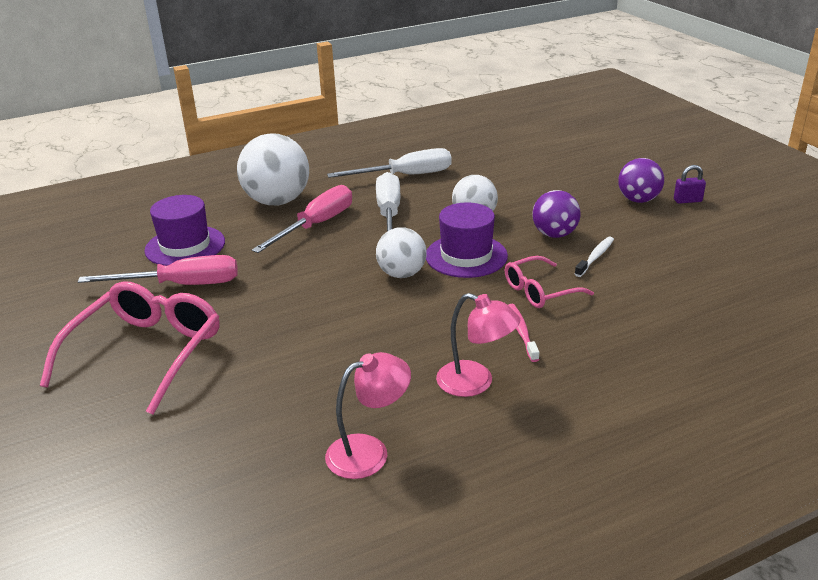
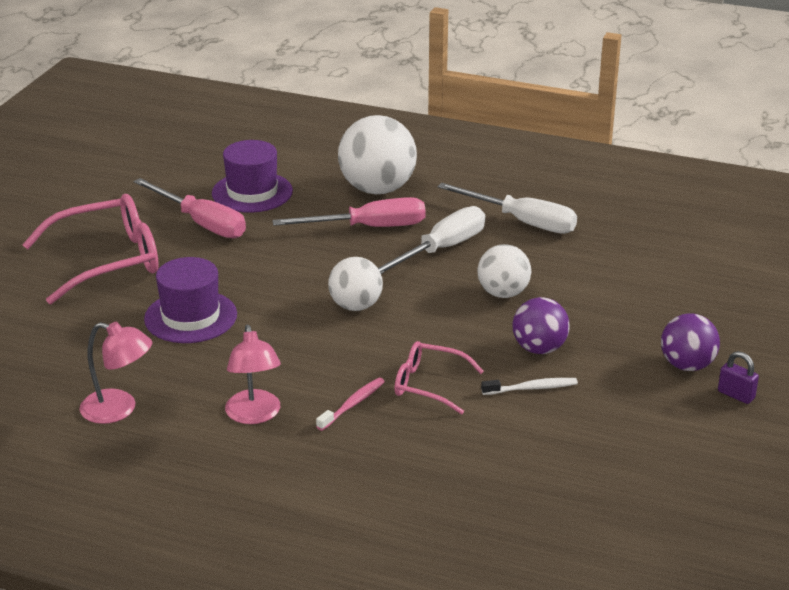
camera: 45 degrees right, 0 degrees up
purple hat [426,202,508,278] -> purple hat moved to [144,257,237,343]

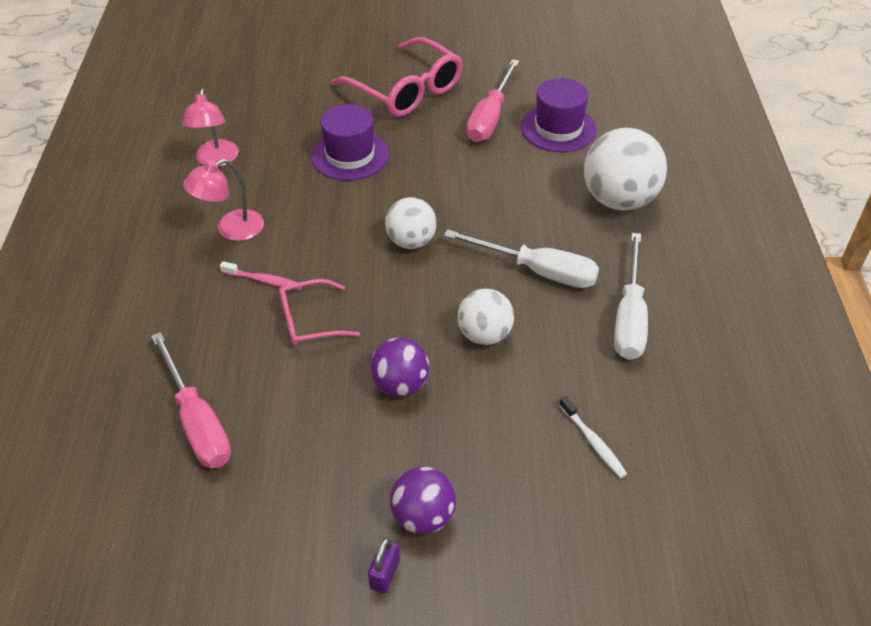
camera: 70 degrees right, 15 degrees up
pink screwdriver [272,197,426,227] -> pink screwdriver moved to [151,332,231,468]
pink glasses [394,341,484,415] -> pink glasses turned 105 degrees counterclockwise [279,279,360,346]
white toothbrush [481,378,578,395] -> white toothbrush moved to [559,396,627,478]

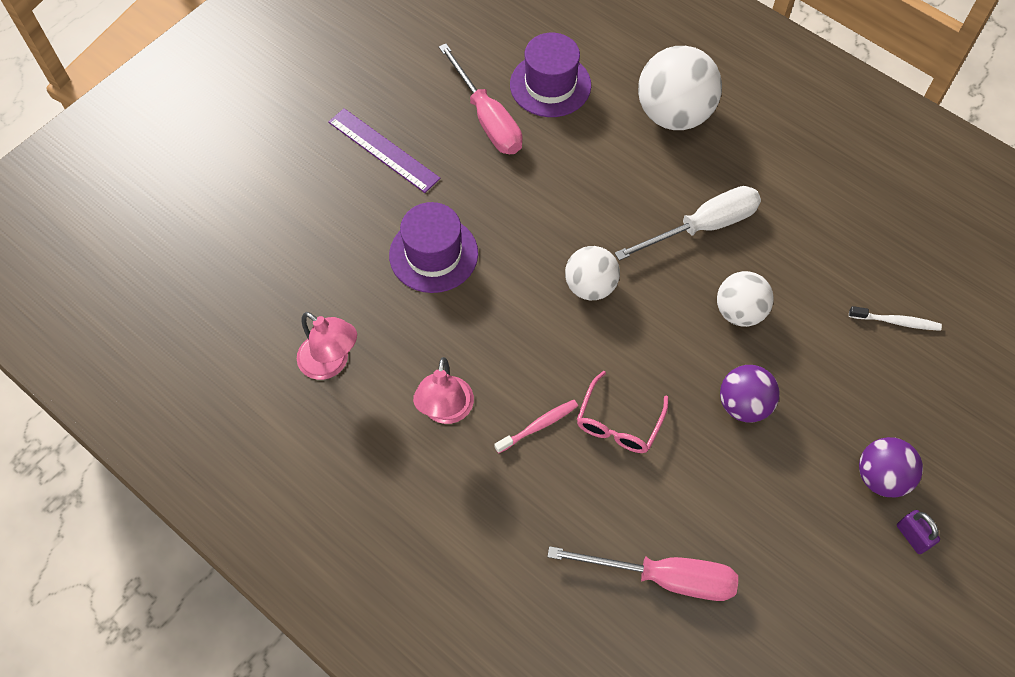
camera: 50 degrees left, 15 degrees up
pink glasses [331,37,463,117] -> purple ruler [328,108,441,193]
white screwdriver [614,233,648,360] -> none

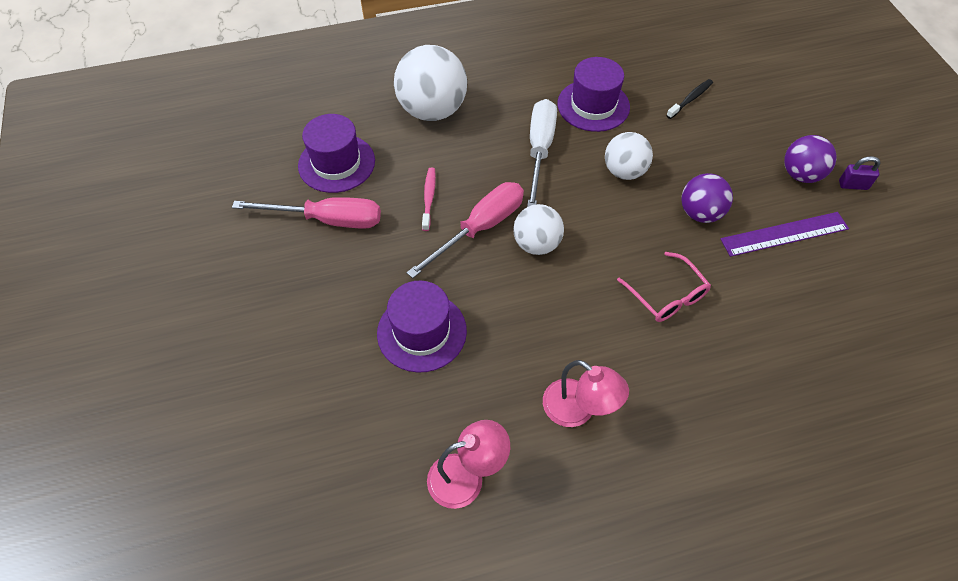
camera: 55 degrees left, 5 degrees down
purple ruler [328,108,441,193] -> purple ruler moved to [721,212,849,257]
pink toothbrush [494,400,578,453] -> pink toothbrush moved to [422,168,436,231]
pink screwdriver [547,546,738,601] -> pink screwdriver moved to [407,182,524,278]
white toothbrush [849,306,942,331] -> black toothbrush [666,79,713,119]
none -> purple hat [557,57,630,132]

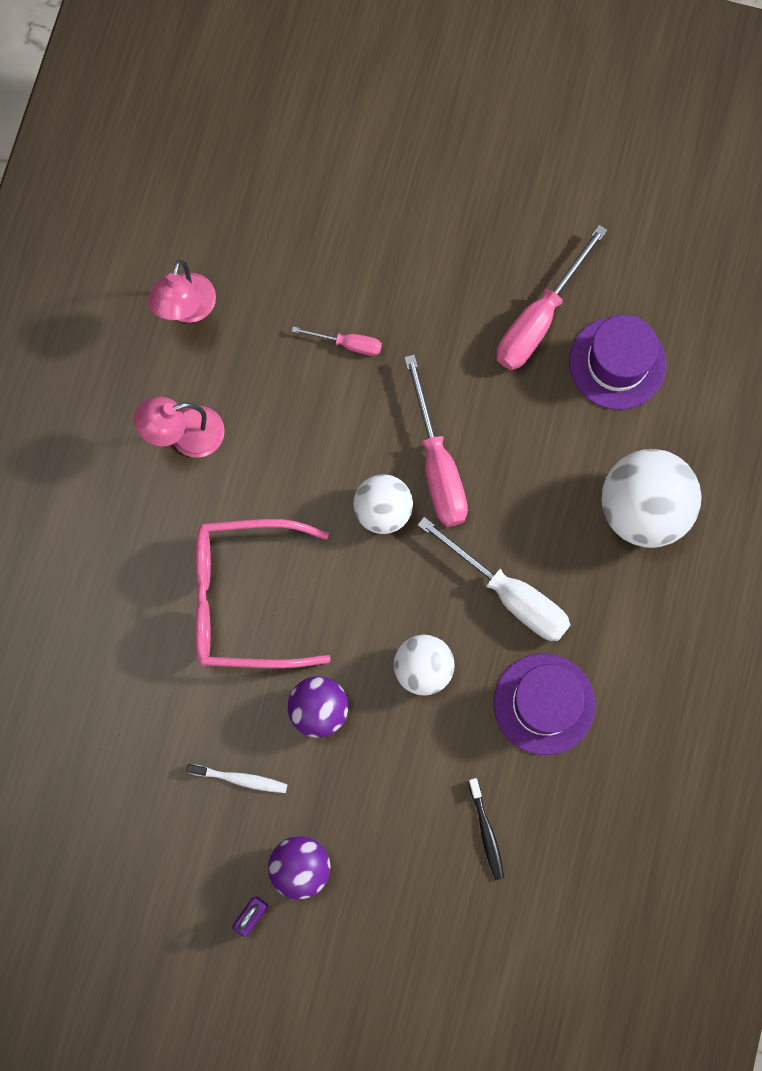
camera: 120 degrees right, 20 degrees up
purple hat [377,281,467,373] -> pink screwdriver [292,327,382,356]
pink toothbrush [422,168,436,231] -> none
pink glasses [617,252,711,322] -> pink glasses [195,519,331,668], size x1.77
purple ruler [721,212,849,257] -> white toothbrush [186,764,288,793]

